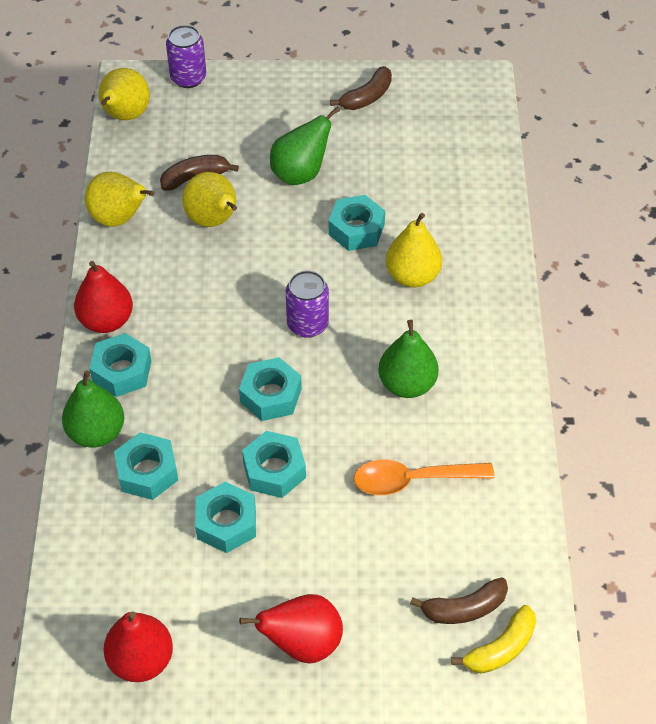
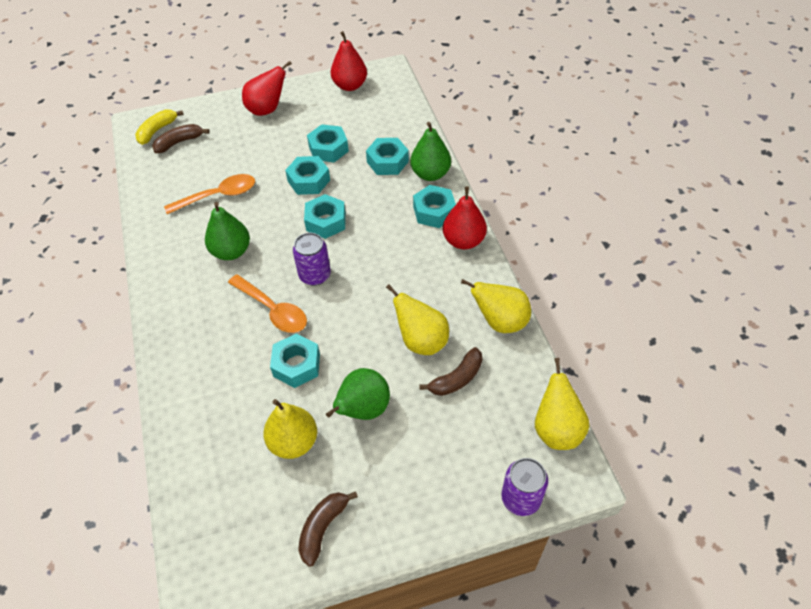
camera: 165 degrees right, 0 degrees up
yellow pear [386,213,442,287] -> yellow pear moved to [263,399,317,459]
none -> orange spoon [228,274,307,333]

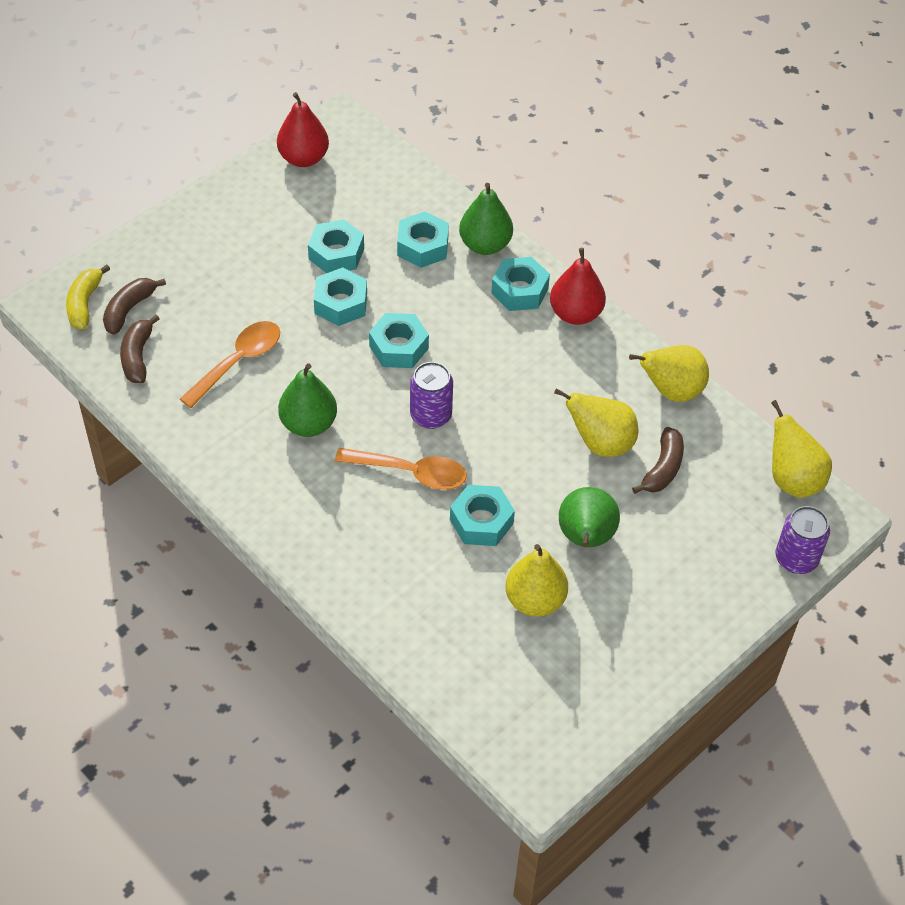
camera: 30 degrees left, 0 degrees up
red pear [242,61,292,116] -> none
brown banana [298,491,358,567] -> brown banana moved to [120,315,160,383]

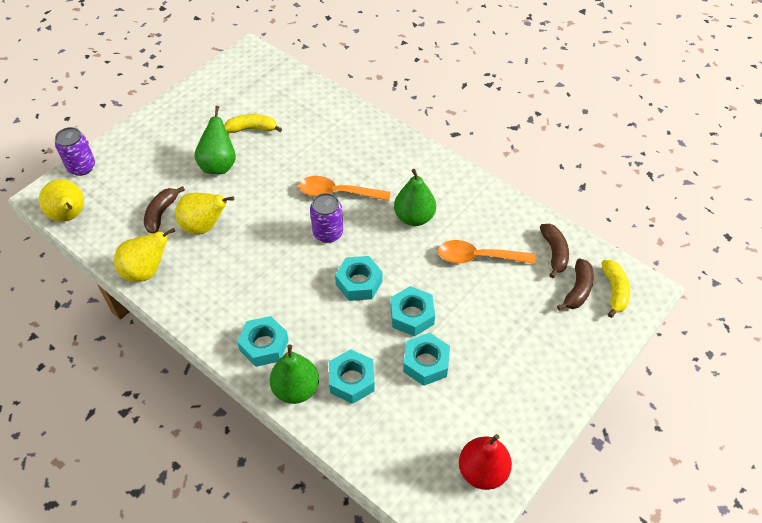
camera: 175 degrees right, 0 degrees up
orange spoon [180,321,280,408] -> orange spoon turned 60 degrees clockwise [438,240,536,264]
turquoise nut [450,485,515,546] -> none
yellow pear [505,544,568,617] -> yellow banana [224,114,282,133]
red pear [550,248,606,325] -> none

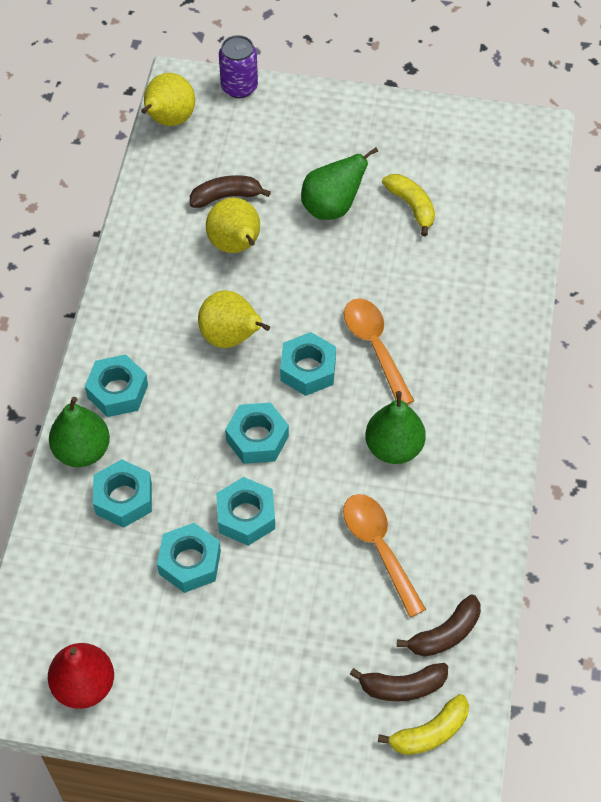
camera: 60 degrees right, 5 degrees up
yellow pear [114,228,175,282] -> yellow pear moved to [198,290,270,348]
purple can [310,193,343,243] -> turquoise nut [280,332,336,396]

